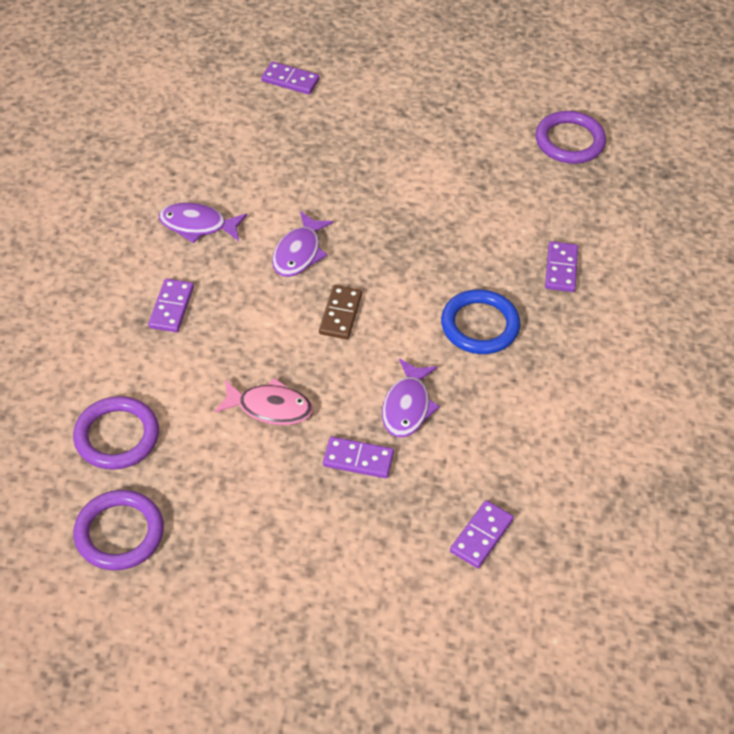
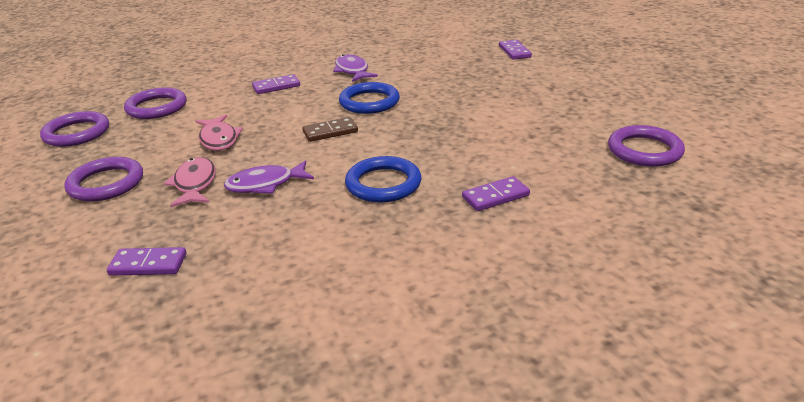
camera: 60 degrees right, 20 degrees down
purple fish [272,211,334,277] -> blue ring [339,82,400,114]
purple domino [323,437,394,478] -> pink fish [164,157,216,207]
none -> purple ring [64,157,143,201]

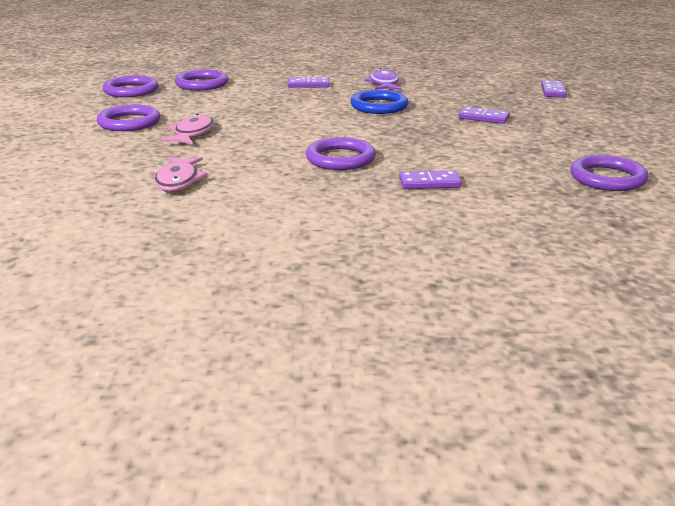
camera: 20 degrees right, 5 degrees down
purple domino [107,247,186,276] -> purple domino moved to [458,107,510,124]
pink fish [196,114,243,151] -> pink fish moved to [154,157,208,191]
purple fish [224,160,314,194] -> none
brown domino [302,117,358,142] -> none
blue ring [345,156,421,202] -> purple ring [306,137,376,170]

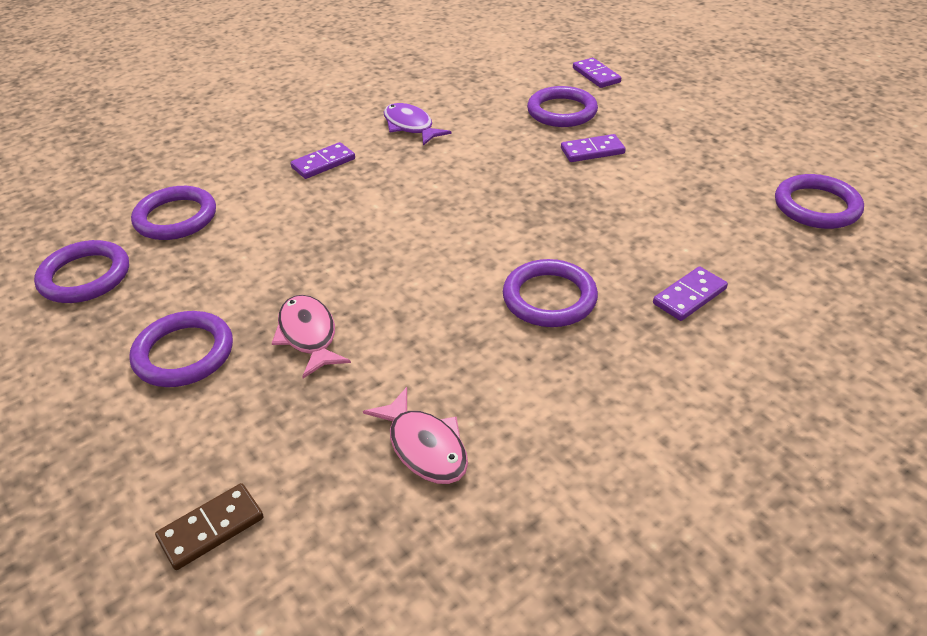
camera: 35 degrees left, 15 degrees up
blue ring [350,90,408,114] -> none
none -> brown domino [155,483,264,570]
none -> purple ring [527,86,598,127]

